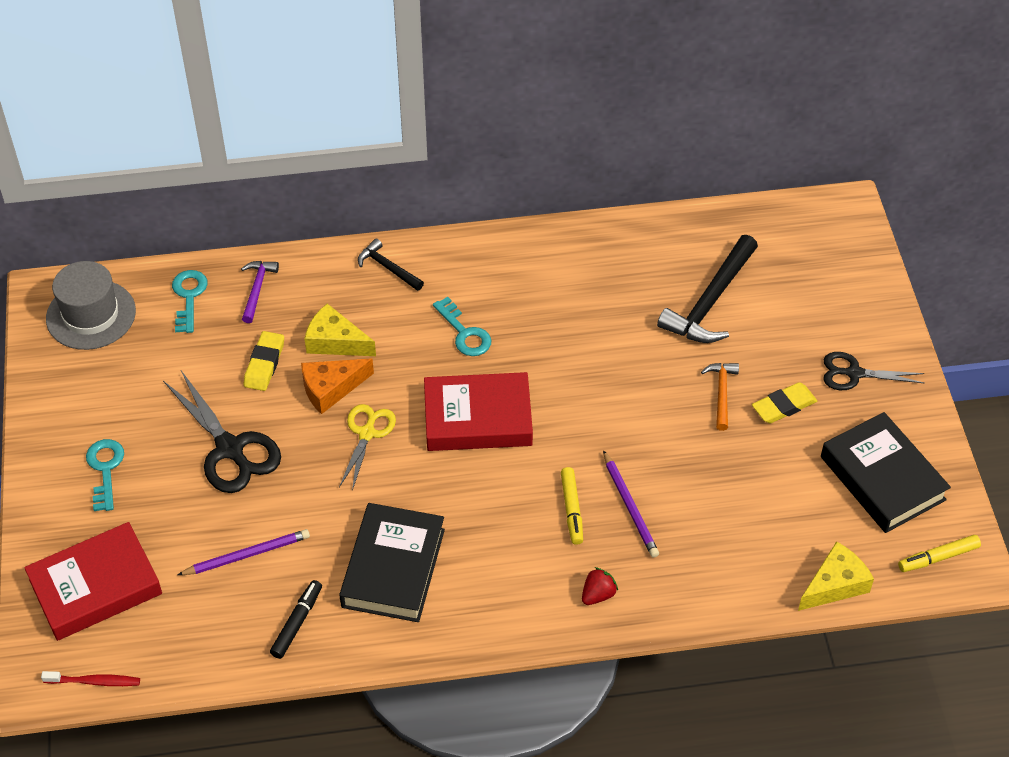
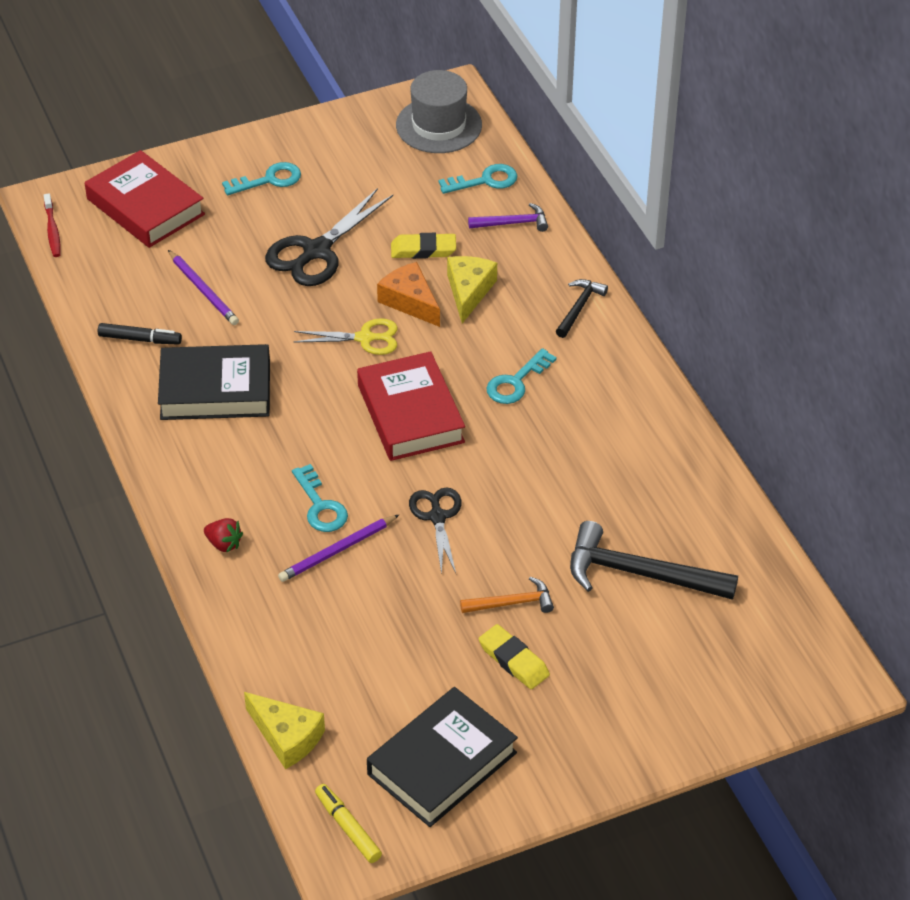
camera: 75 degrees right, 5 degrees down
yellow marker [561,467,583,545] -> turquoise key [292,464,348,532]
black scissors [823,352,924,390] -> black scissors moved to [409,487,462,575]

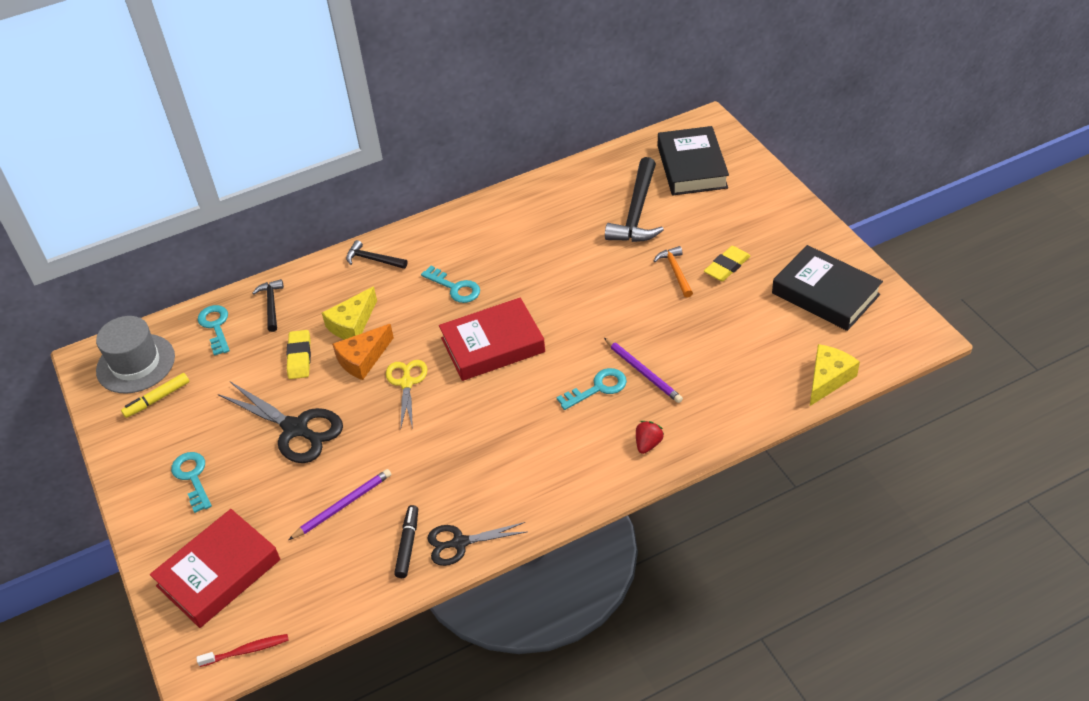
camera: 90 degrees left, 0 degrees up
black book [158,344,270,420] -> black book moved to [658,126,729,195]
yellow marker [315,784,382,863] -> yellow marker moved to [121,373,189,418]
black scissors [409,487,462,575] -> black scissors moved to [427,522,527,566]
yellow cheese [447,256,497,324] -> yellow cheese turned 60 degrees counterclockwise [322,287,377,340]
purple hammer [468,203,548,232] -> black hammer [252,279,284,332]

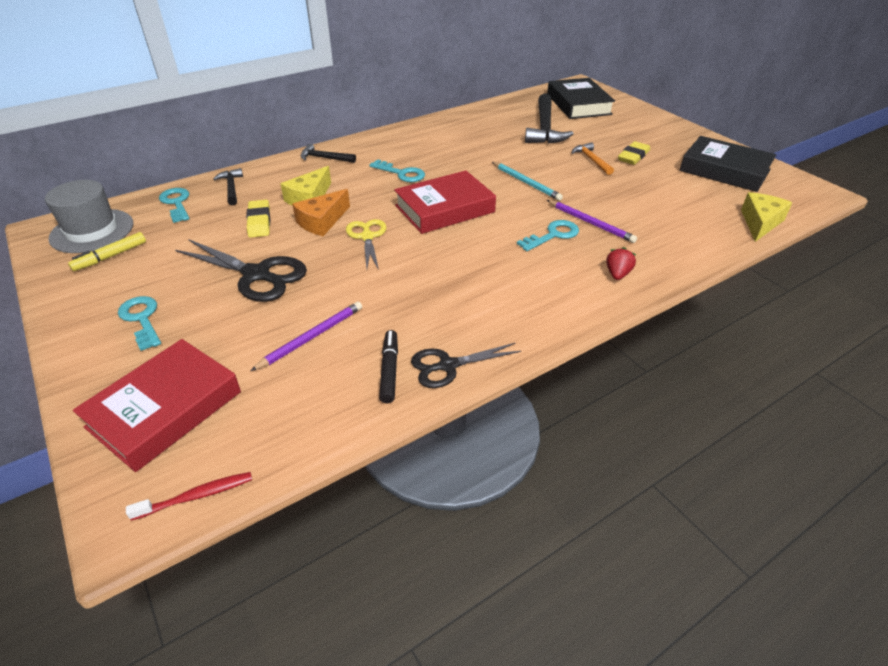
camera: 10 degrees left, 5 degrees down
none -> turquoise pencil [492,162,563,201]

